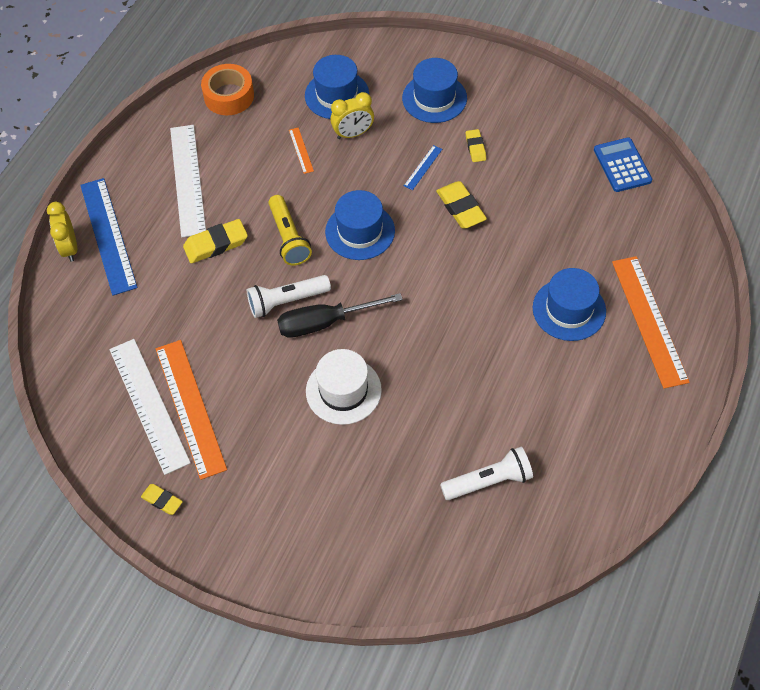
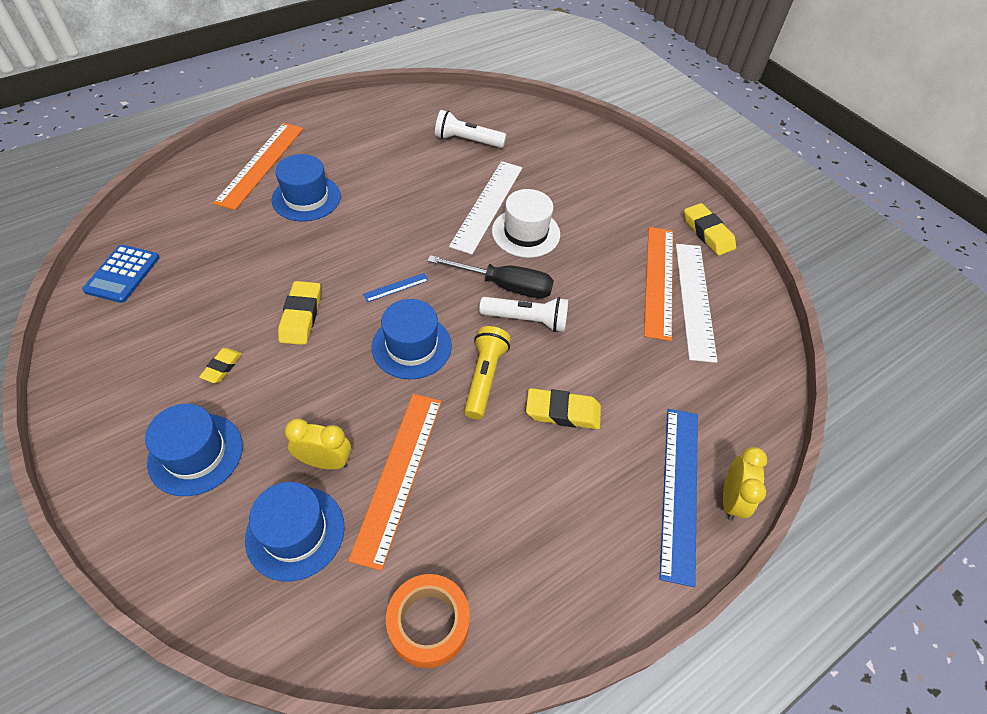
camera: 155 degrees left, 5 degrees down
yellow eraser [141,484,183,515] -> yellow eraser [684,203,736,256], size x1.67
white ruler [170,125,206,238] -> white ruler moved to [449,161,522,255]
orange ruler [289,128,314,174] -> orange ruler [348,394,442,571], size x2.33
blue ruler [404,145,442,190] -> blue ruler moved to [363,273,429,302]

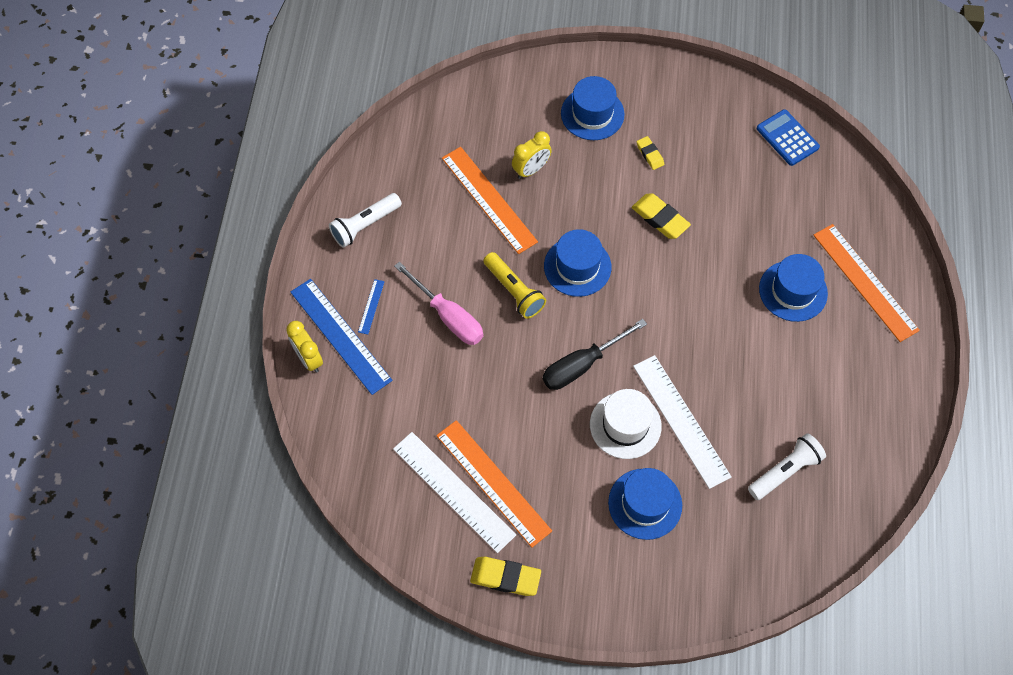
camera: 135 degrees right, 10 degrees up
blue hat [245,482,345,582] -> blue hat moved to [608,468,682,540]
blue ruler [363,273,429,302] -> blue ruler moved to [358,279,385,335]
orange tape [386,574,470,668] -> none
white flashlight [479,297,568,332] -> white flashlight moved to [329,193,402,248]
yellow eraser [526,388,601,429] -> pink screwdriver [394,262,483,345]

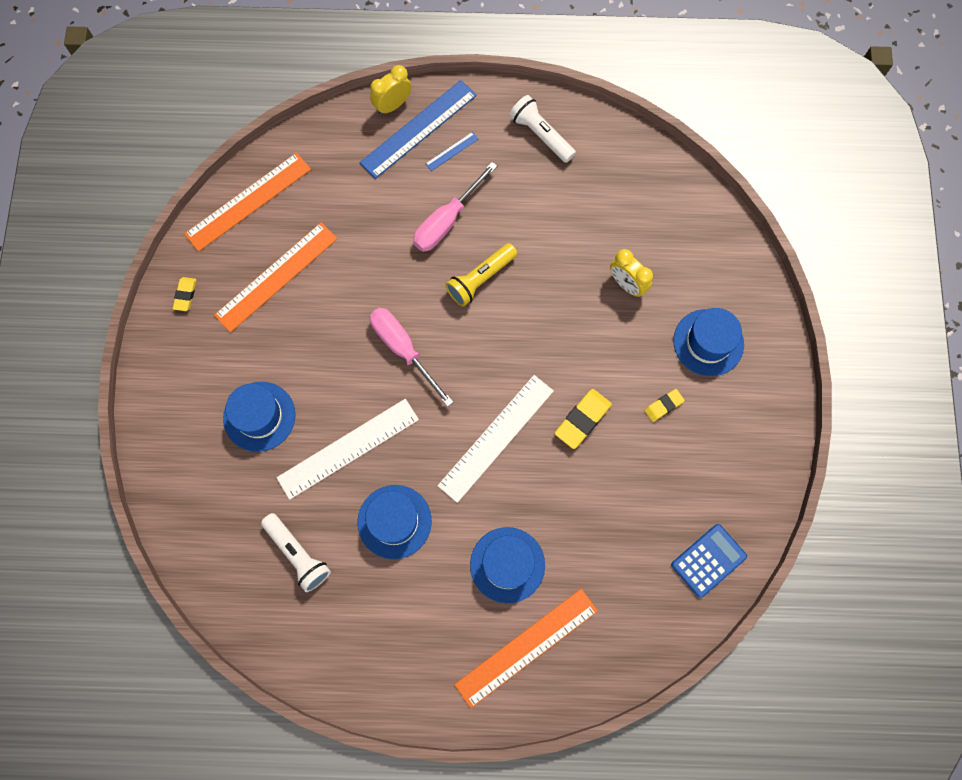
camera: 85 degrees right, 10 degrees up
blue ruler [358,279,385,335] -> blue ruler turned 45 degrees counterclockwise [425,132,479,171]
white ruler [393,432,516,553] -> white ruler moved to [438,375,554,503]
orange ruler [442,147,538,254] -> orange ruler moved to [184,153,311,252]
yellow eraser [470,557,541,596] -> yellow eraser [173,277,197,311], size x0.60
black screwdriver [542,319,647,390] -> pink screwdriver [370,308,453,407]
blue hat [544,229,611,297] -> blue hat moved to [357,485,432,559]
white hat [590,389,662,459] -> none

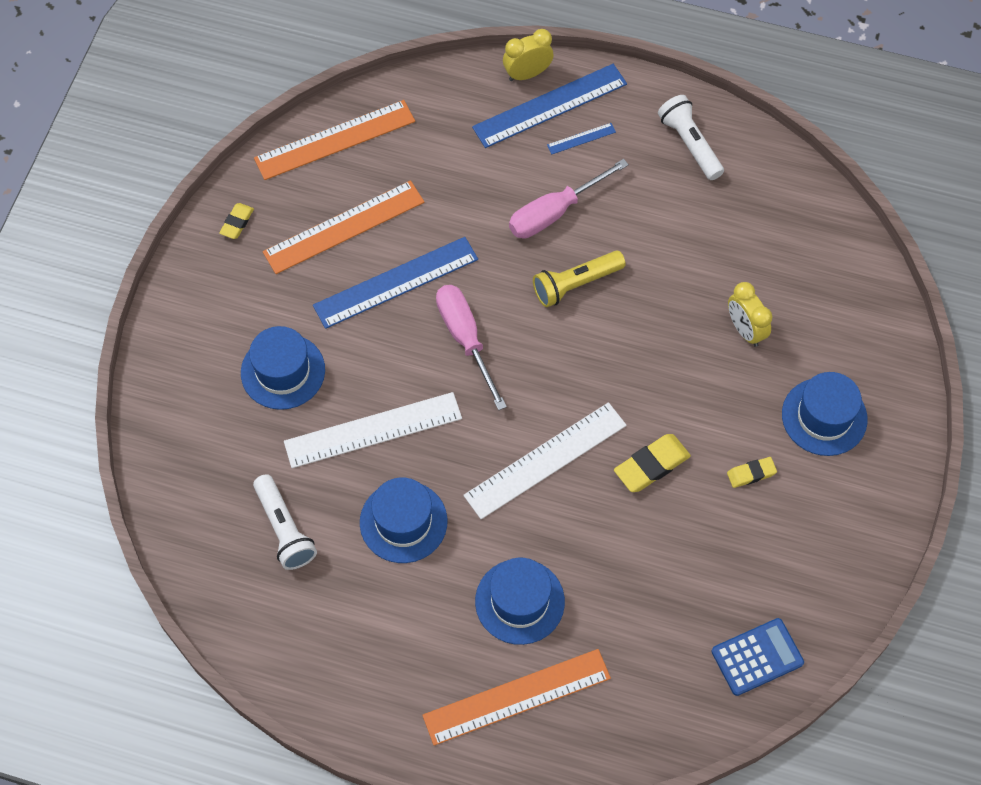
camera: 15 degrees right, 10 degrees down
none -> blue ruler [313,237,478,329]

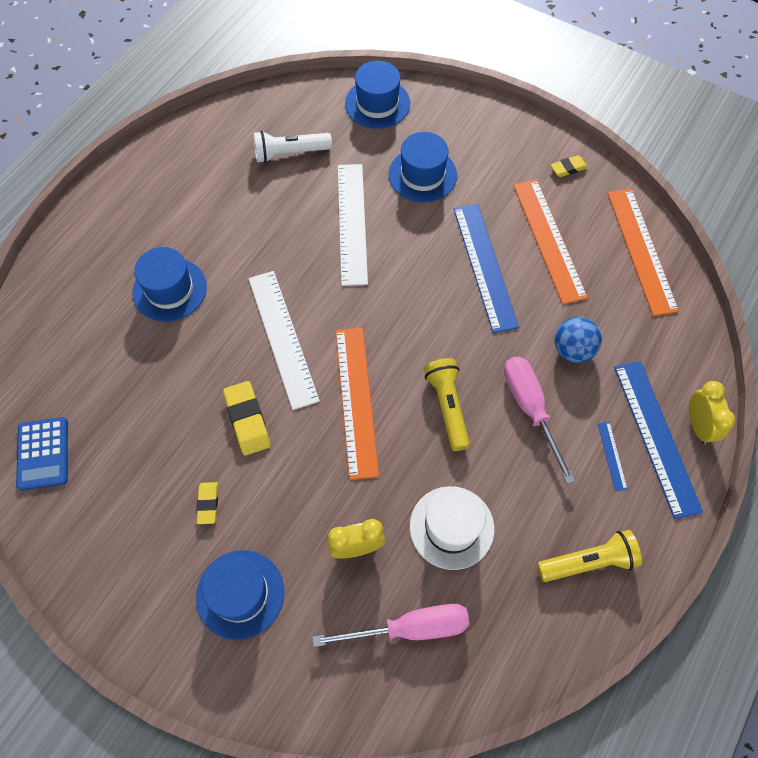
camera: 105 degrees right, 0 degrees up
yellow eraser [219,203,254,239] -> yellow eraser turned 60 degrees counterclockwise [551,155,588,177]
blue hat [360,478,447,563] -> blue hat moved to [345,61,410,129]
orange ruler [422,649,611,746] -> orange ruler moved to [336,328,379,480]
pink screwdriver [436,285,507,410] -> pink screwdriver moved to [312,604,470,647]
white flashlight [658,95,724,180] -> yellow flashlight [537,530,642,582]
none -> white hat [410,486,494,570]
none -> blue ball [555,317,602,363]

